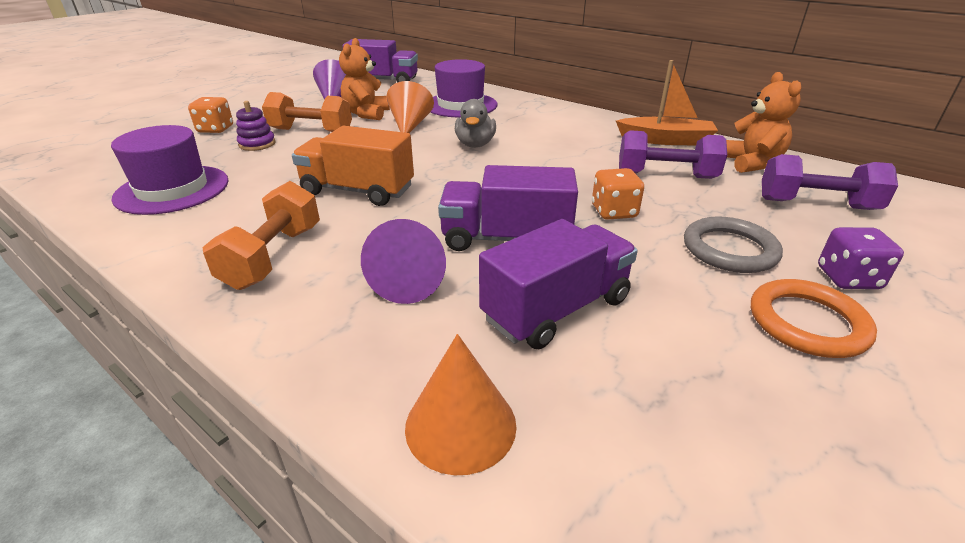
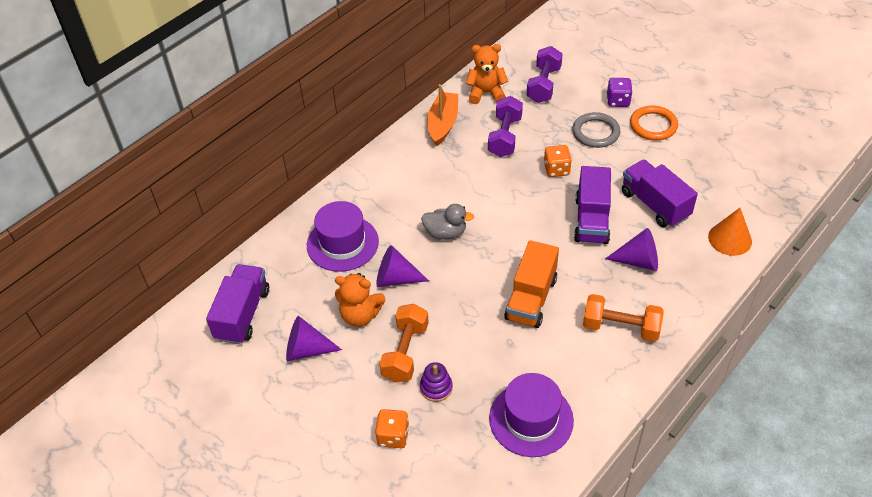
camera: 85 degrees left, 15 degrees up
orange cone [387,81,434,133] -> purple cone [376,245,429,287]

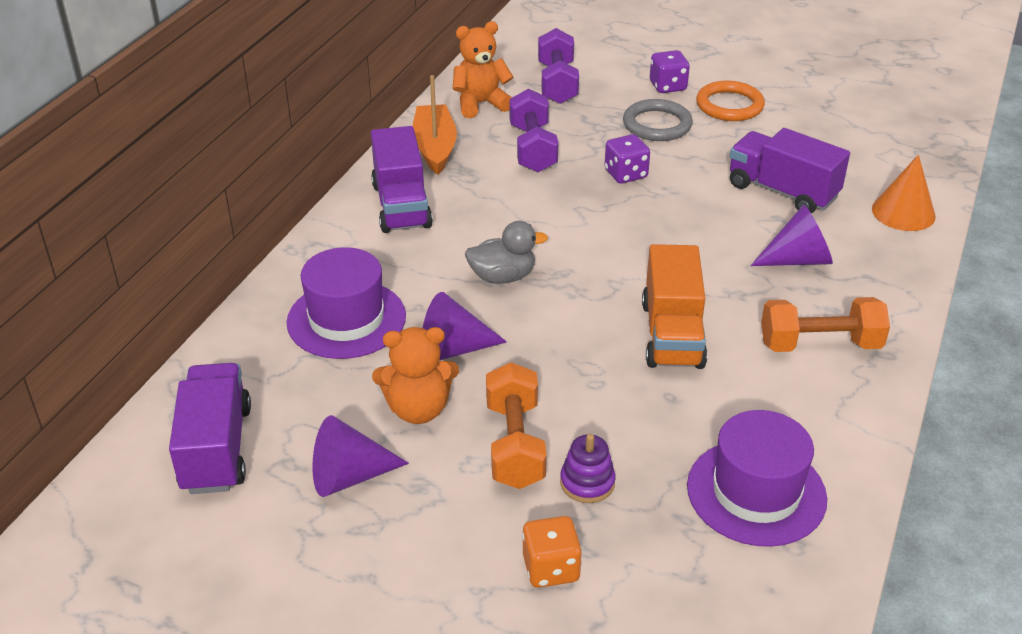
camera: 20 degrees left, 10 degrees down
orange dice [544,145,572,177] -> purple dice [605,134,650,184]
purple truck [574,166,611,244] -> purple truck moved to [371,126,433,233]

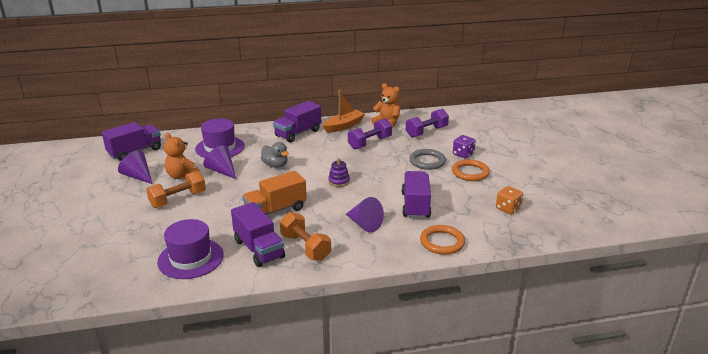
camera: 55 degrees right, 10 degrees down
orange dice [522,516,582,588] -> orange dice moved to [496,186,523,214]
purple stacking toy [560,434,616,503] -> purple stacking toy moved to [328,158,350,187]
purple dice [605,134,650,184] -> none
orange cone [872,155,936,231] -> orange ring [420,225,465,255]
none -> purple truck [231,202,285,267]

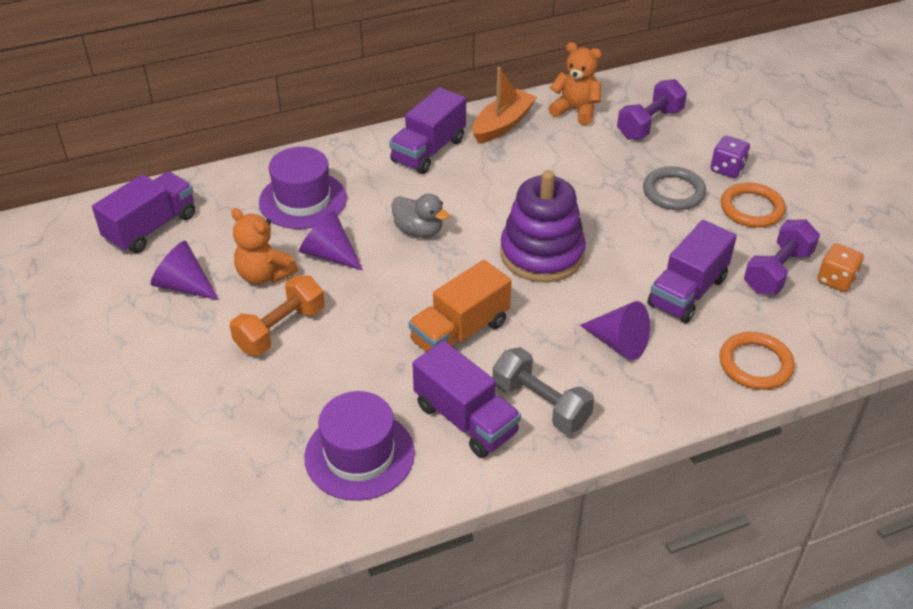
camera: 10 degrees left, 15 degrees up
orange dumbbell [280,212,331,261] -> grey dumbbell [492,347,594,434]
purple stacking toy [328,158,350,187] -> purple stacking toy [500,170,586,283], size x2.28
purple dumbbell [348,118,392,150] -> purple dumbbell moved to [744,219,820,295]
purple truck [402,171,431,219] -> purple truck turned 135 degrees counterclockwise [647,220,737,323]

